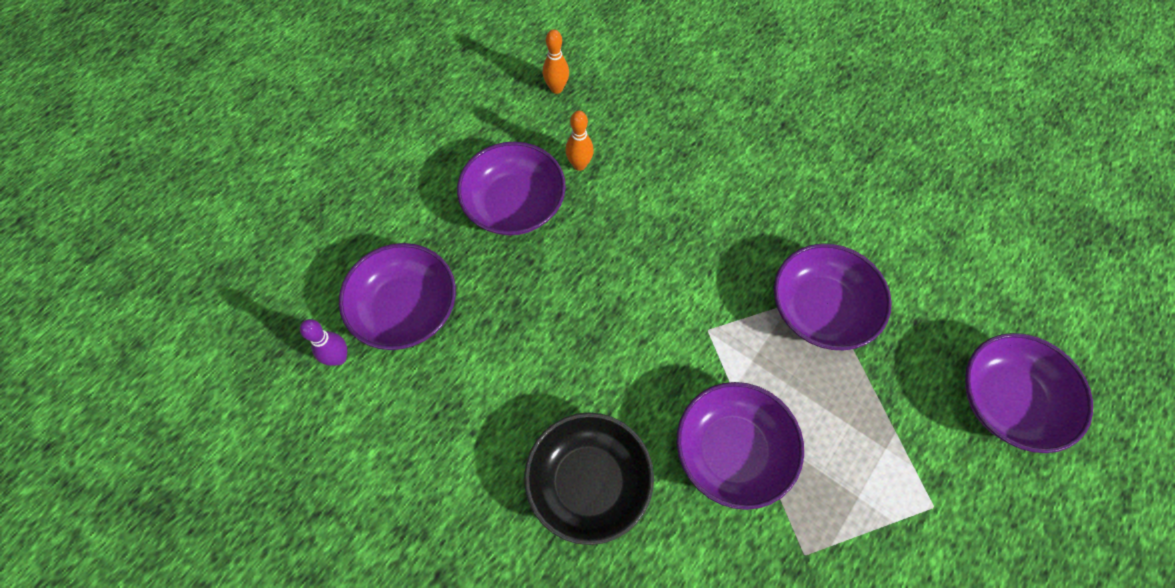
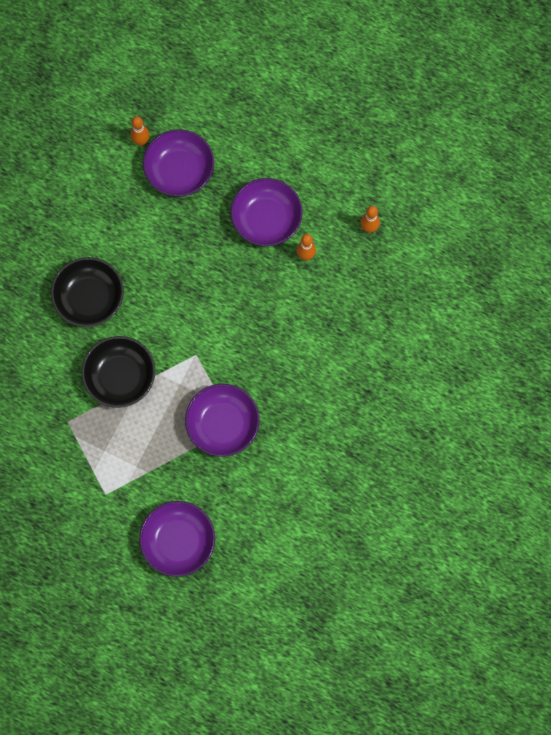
camera: 80 degrees right, 10 degrees up
purple bowling pin [300,319,347,366] -> orange bowling pin [130,116,150,146]
purple bowl [676,382,804,510] -> black bowl [81,336,155,408]

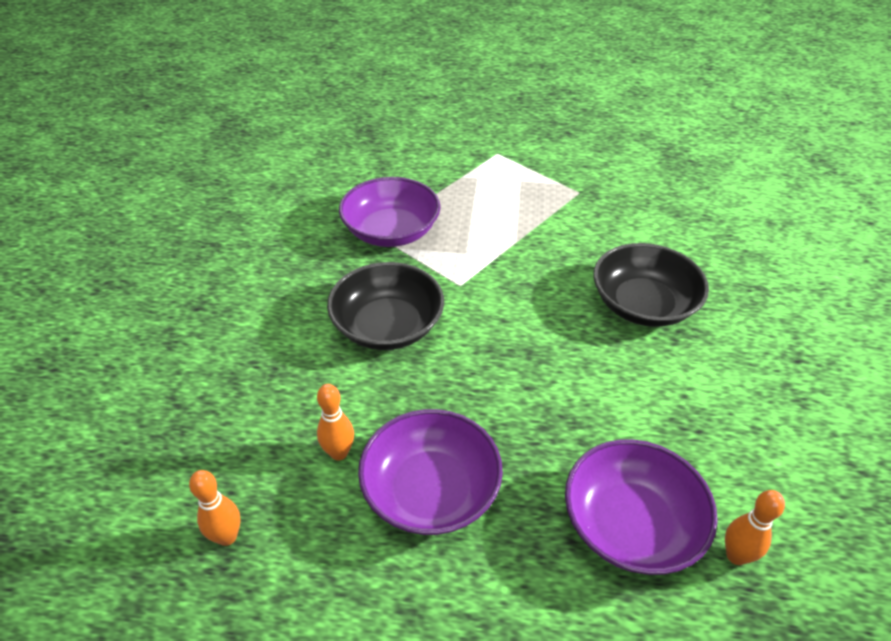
camera: 160 degrees right, 30 degrees down
black bowl [81,336,155,408] -> black bowl moved to [327,262,444,350]
purple bowl [139,501,215,577] -> none

